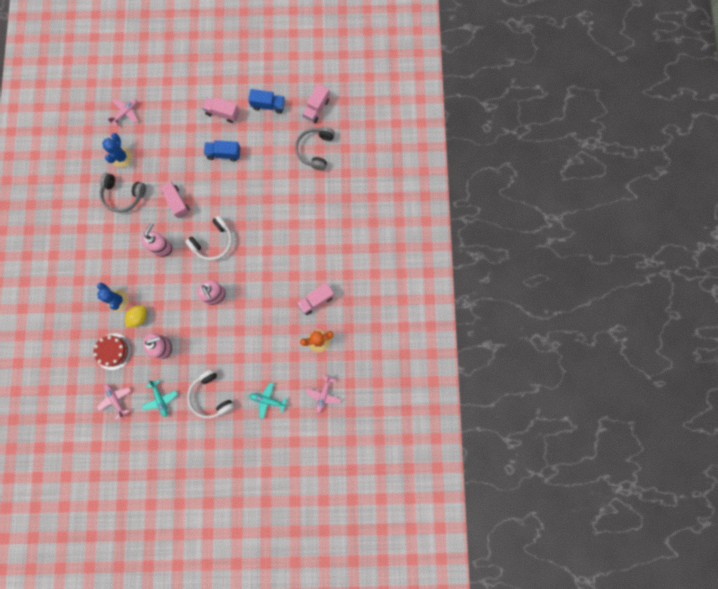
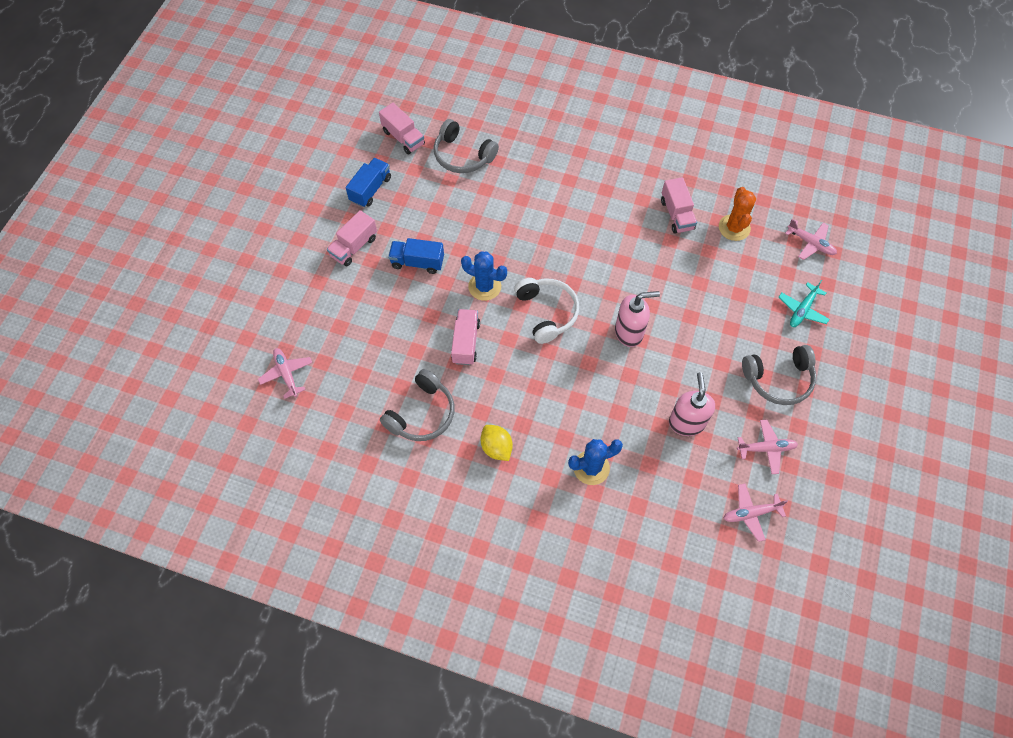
camera: 70 degrees left, 15 degrees down
red cake [94,333,132,370] -> none
blue cactus [102,133,132,167] -> blue cactus moved to [461,251,507,301]
yellow lemon [125,305,147,328] -> yellow lemon moved to [480,425,513,461]
pink soap dispenser [141,223,173,257] -> none
turquoise plane [142,379,178,417] -> pink plane [737,420,798,474]
pink truck [160,181,189,218] -> pink truck turned 105 degrees clockwise [451,309,480,365]
white headphones [187,369,234,419] -> grey headphones [742,345,816,405]
blue truck [204,140,240,162] -> blue truck turned 75 degrees clockwise [388,238,444,274]

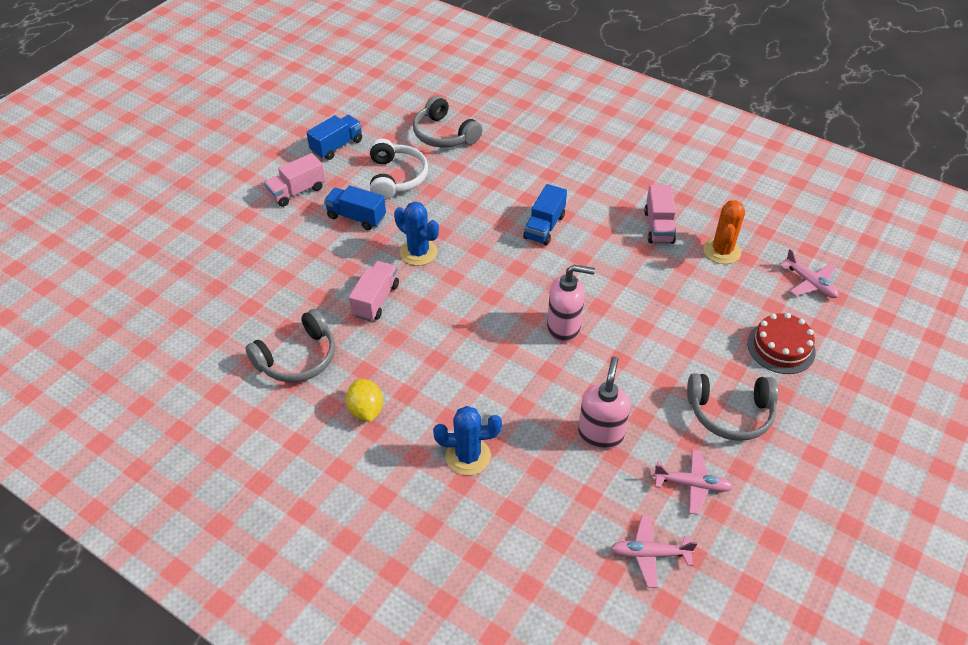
camera: 15 degrees right, 15 degrees down
pink plane [258,348,312,399] -> none
pink truck [379,103,425,155] -> none
white headphones [514,278,579,344] -> white headphones moved to [370,139,428,200]
turquoise plane [779,280,830,327] -> red cake [747,313,816,374]
none -> blue truck [523,184,567,245]

